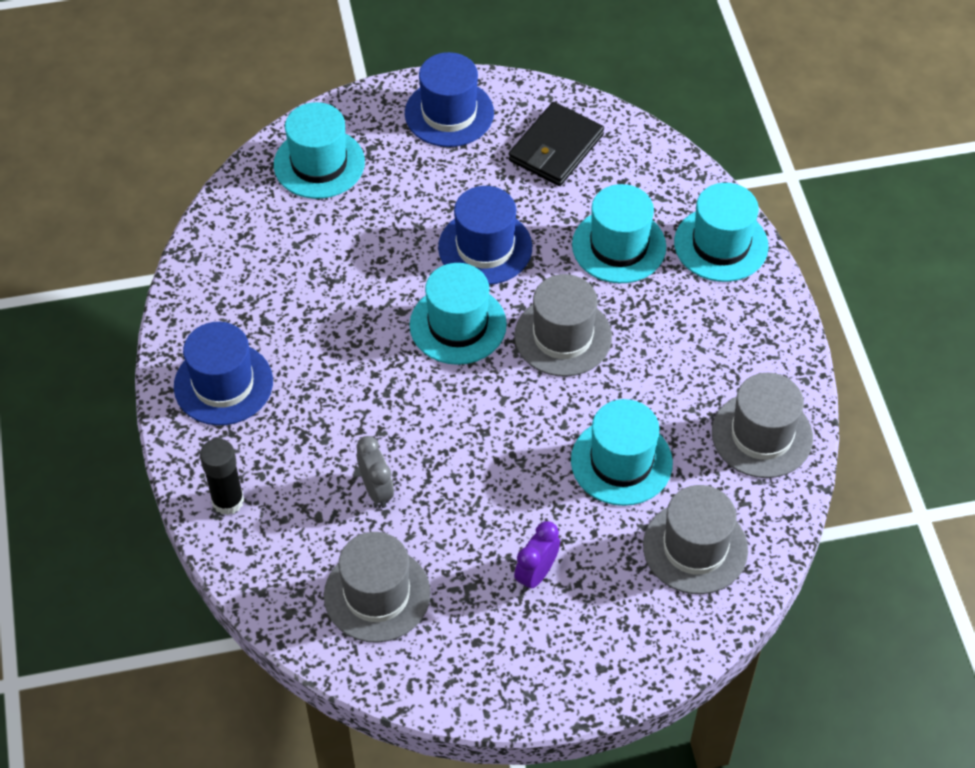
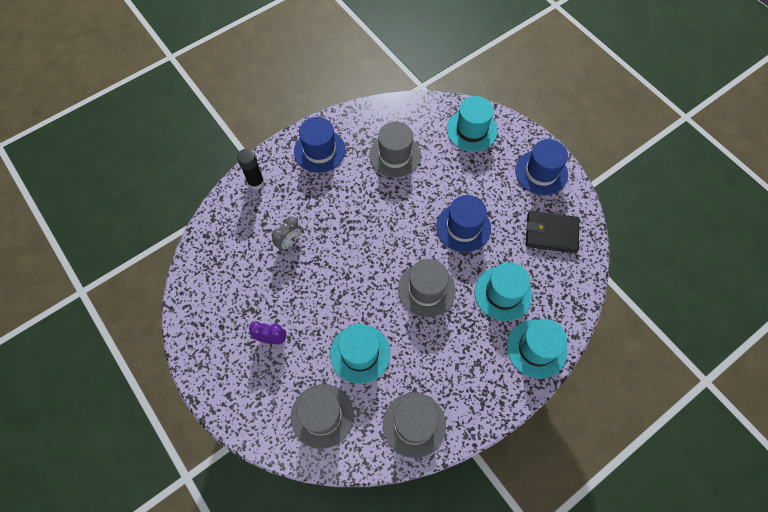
camera: 65 degrees right, 10 degrees up
grey hat [324,532,431,643] -> grey hat moved to [369,122,421,177]
turquoise hat [410,263,507,365] -> none

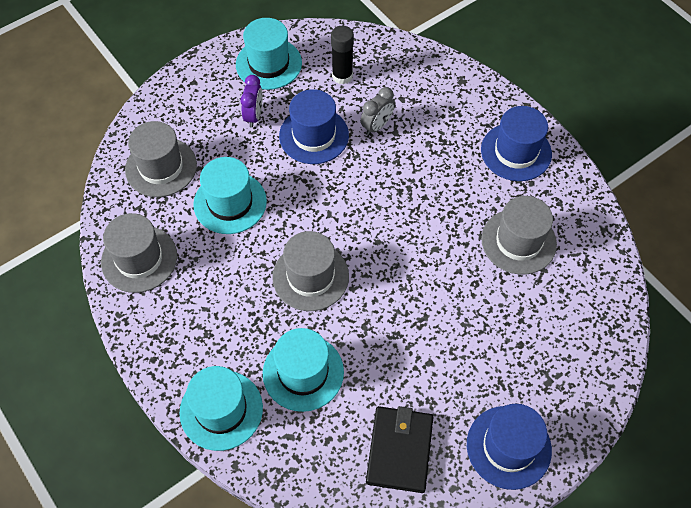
camera: 90 degrees right, 5 degrees down
black glue stick [237,149,264,190] -> black glue stick moved to [331,26,354,84]
grey clock [272,217,302,251] -> grey clock turned 90 degrees counterclockwise [361,87,395,135]
blue hat [436,195,491,252] -> blue hat moved to [279,89,349,164]
turquoise hat [447,96,498,151] -> turquoise hat moved to [236,18,302,90]

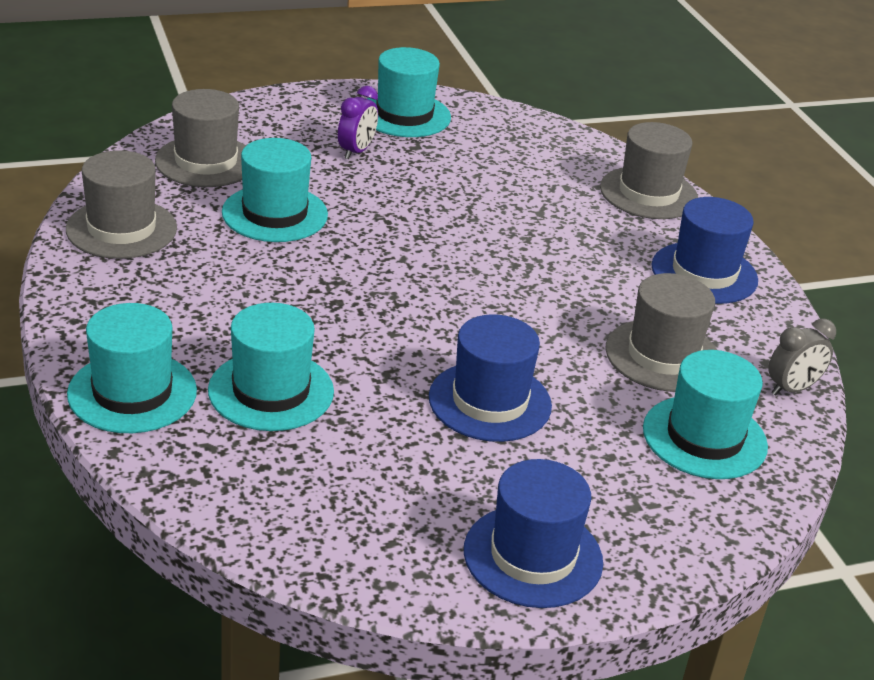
camera: 15 degrees right, 25 degrees down
grey hat [272,231,349,311] -> grey hat moved to [600,122,698,219]
blue hat [279,89,349,164] -> blue hat moved to [429,314,552,442]
black glue stick [331,26,354,84] -> none
grey clock [361,87,395,135] -> grey clock moved to [768,318,836,396]
black wallet [366,406,433,493] -> none
none -> turquoise hat [643,350,768,479]

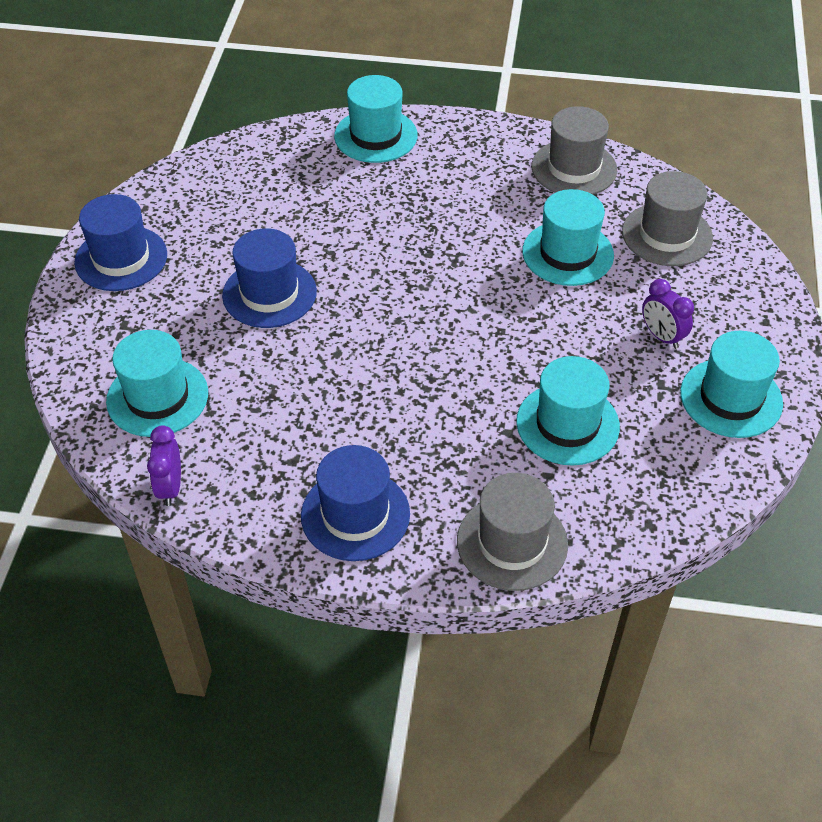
camera: 120 degrees right, 15 degrees up
turquoise hat [208,303,334,431] -> turquoise hat moved to [516,356,620,466]
grey hat [605,273,717,392] -> none
grey clock [768,318,836,396] -> purple clock [147,425,181,506]

